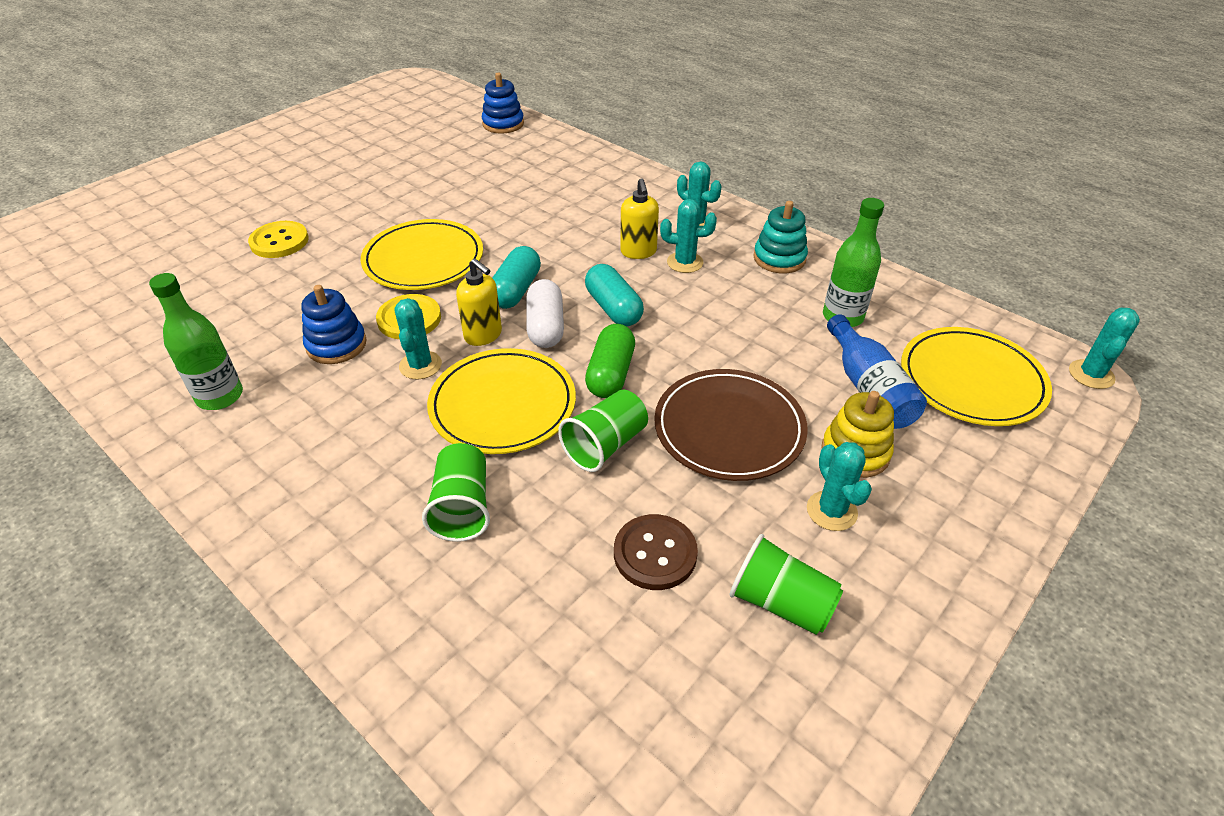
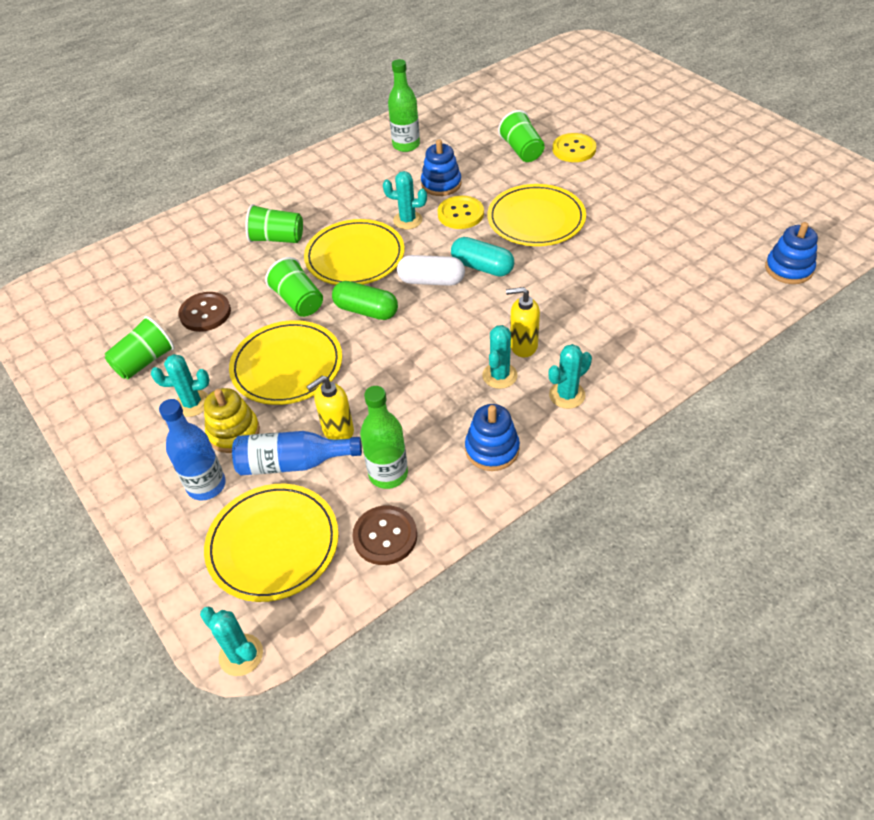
camera: 105 degrees right, 5 degrees up
yellow soap dispenser [456,258,502,346] -> yellow soap dispenser moved to [306,376,354,440]
turquoise capsule [585,264,644,327] -> none
brown plate [654,369,808,481] -> yellow plate [229,320,342,405]
turquoise stacking toy [753,201,808,273] -> blue stacking toy [465,404,520,471]
none -> blue bottle [159,399,226,500]
none -> brown button [352,505,417,565]
none -> green cup [498,110,545,162]

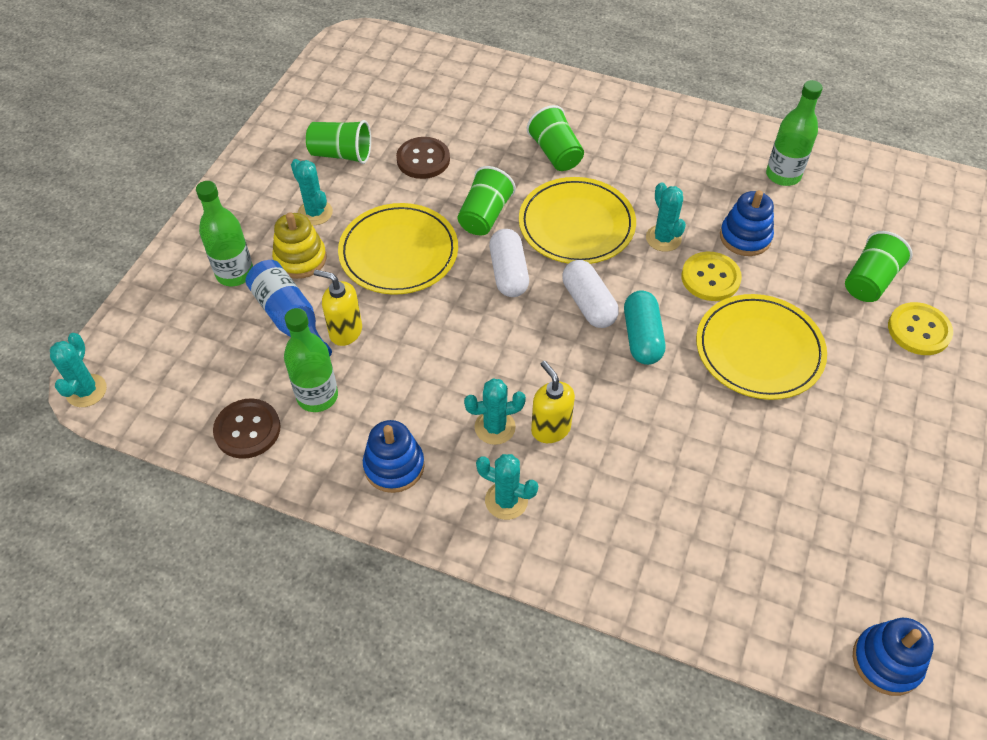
camera: 55 degrees right, 5 degrees up
blue bottle [159,399,226,500] -> green bottle [196,181,253,286]
yellow plate [204,484,339,602] -> none
green capsule [332,281,398,320] -> white capsule [489,229,529,297]

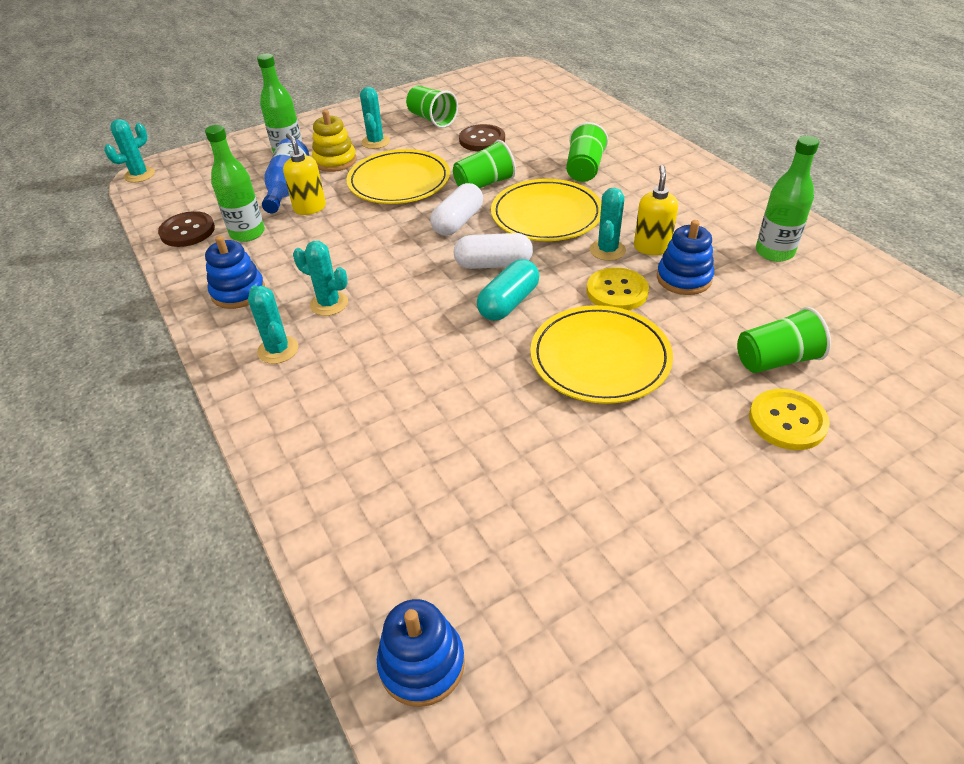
camera: 40 degrees right, 10 degrees down
yellow soap dispenser [531,361,575,443] -> yellow soap dispenser moved to [634,165,678,255]
white capsule [562,260,619,328] -> white capsule turned 75 degrees clockwise [454,233,533,269]

